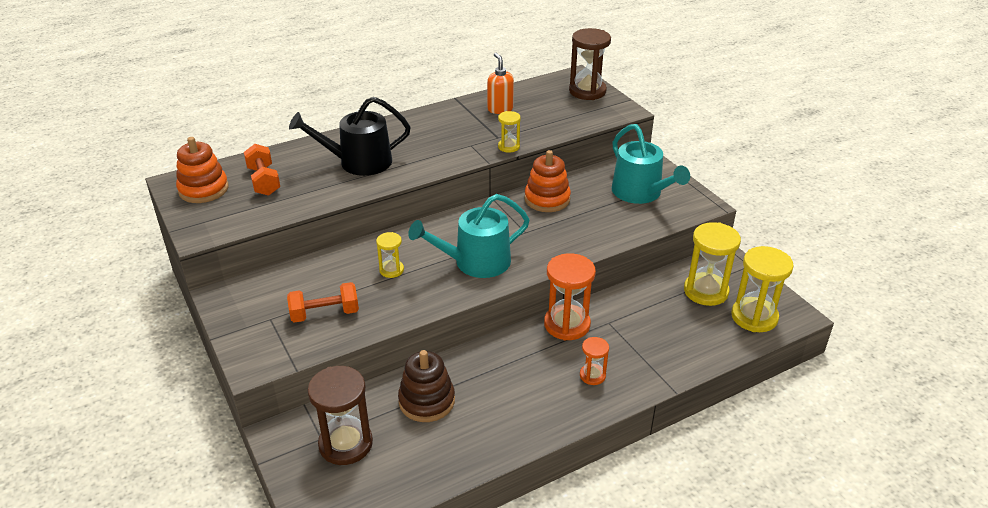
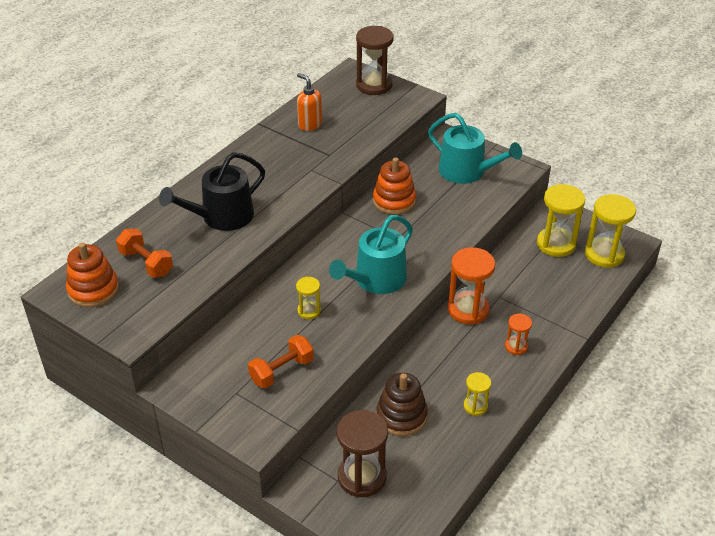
camera: 25 degrees left, 5 degrees up
yellow hourglass [498,111,521,153] -> yellow hourglass moved to [464,372,491,416]

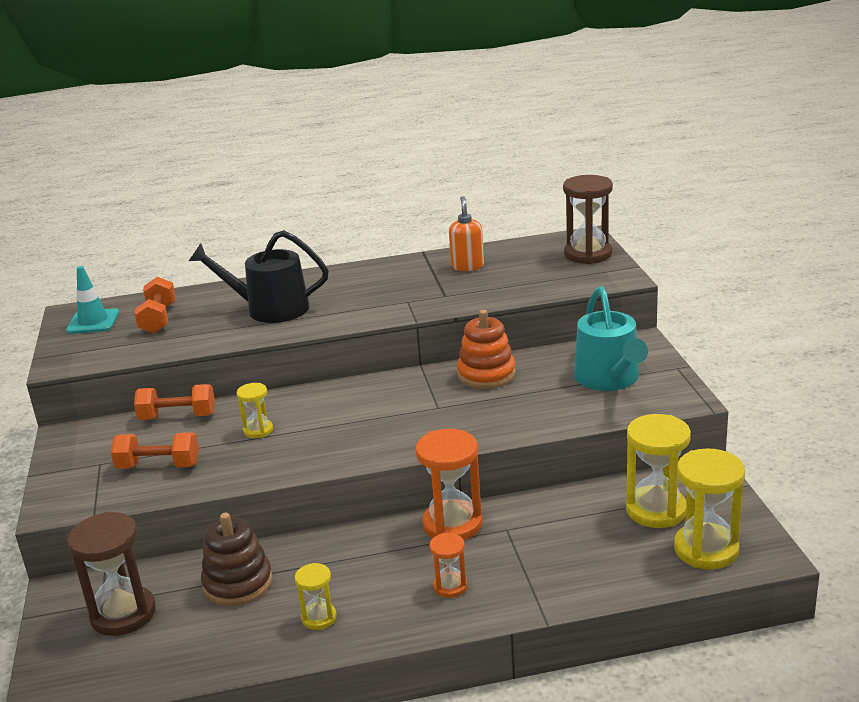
camera: 45 degrees right, 15 degrees down
orange stacking toy [66,242,119,308] -> turquoise traffic cone [66,266,119,334]
turquoise watering can [329,215,413,294] -> none
none -> orange dumbbell [134,384,215,420]

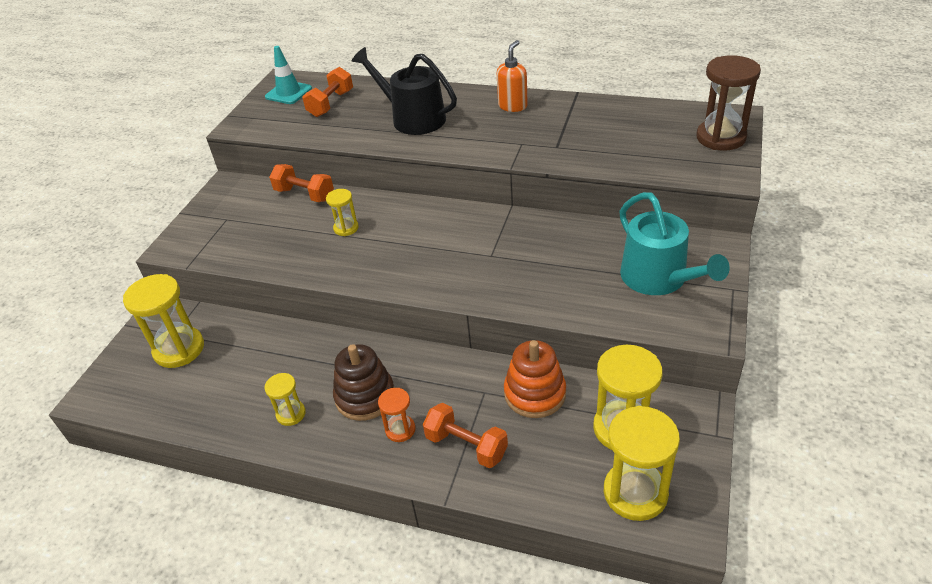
camera: 30 degrees right, 15 degrees up
brown hourglass [68,512,156,636] -> yellow hourglass [123,274,204,368]
orange dumbbell [111,432,199,469] -> orange dumbbell moved to [423,403,508,468]
brown stacking toy [201,513,273,606] -> brown stacking toy moved to [333,344,394,421]
orange hourglass [416,429,482,540] -> none
orange soap dispenser [449,196,484,271] -> orange soap dispenser moved to [497,40,528,112]
orange stacking toy [457,310,516,389] -> orange stacking toy moved to [504,340,566,418]
turquoise watering can [574,286,648,391] -> turquoise watering can turned 45 degrees counterclockwise [619,192,730,295]

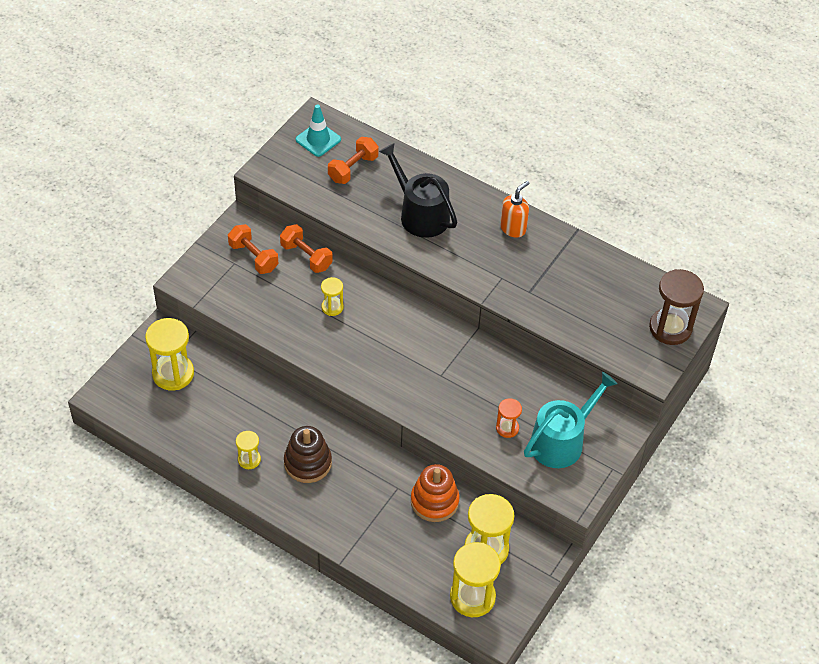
camera: 10 degrees right, 10 degrees up
orange hourglass [378,388,415,442] -> orange hourglass moved to [496,398,522,438]
orange dumbbell [423,403,508,468] -> orange dumbbell moved to [228,224,278,274]
turquoise watering can [619,192,730,295] -> turquoise watering can turned 120 degrees counterclockwise [524,372,618,468]

